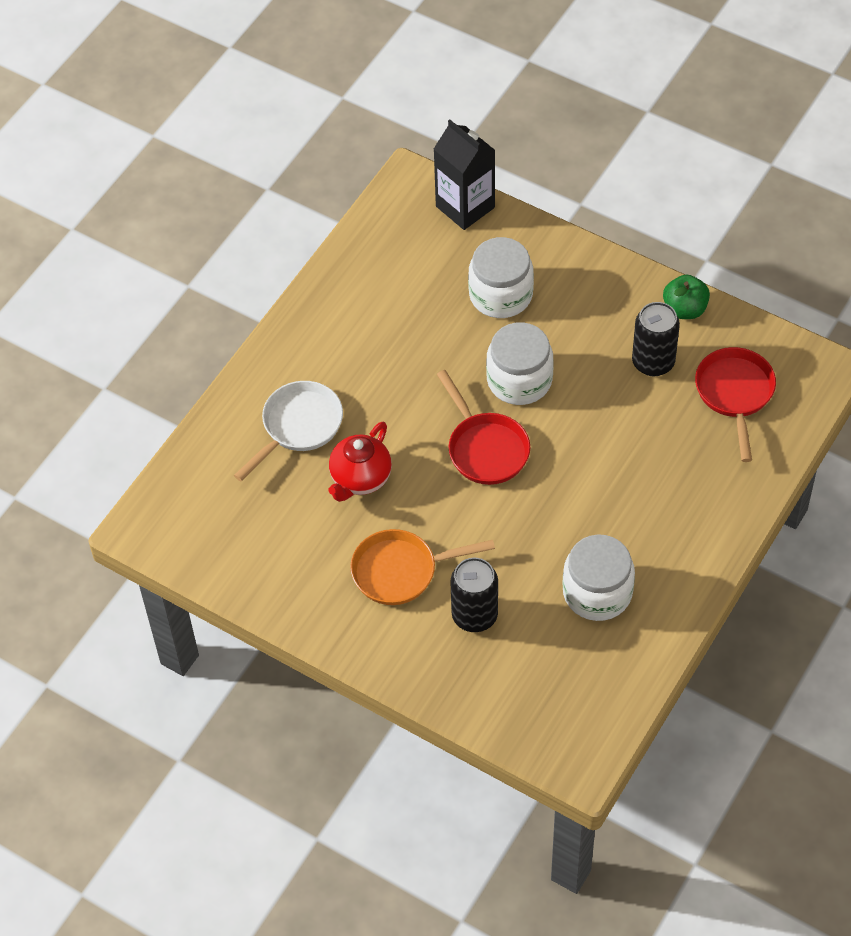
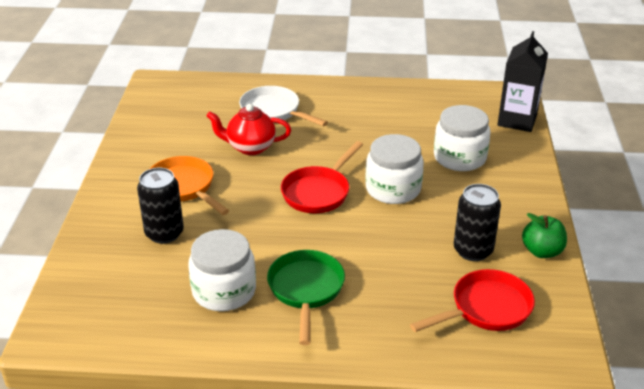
camera: 60 degrees right, 20 degrees down
white pan [234,381,343,481] -> white pan turned 150 degrees counterclockwise [239,86,328,126]
none -> green pan [267,250,345,345]

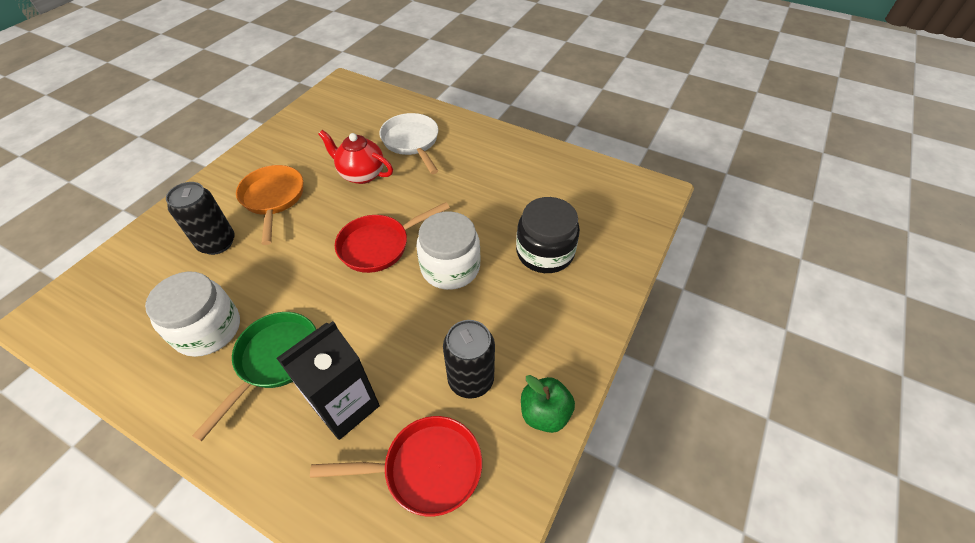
camera: 25 degrees right, 15 degrees up
white jar [434,105,491,171] -> black jar [516,197,580,273]
black carton [497,31,548,132] -> black carton moved to [277,321,380,440]

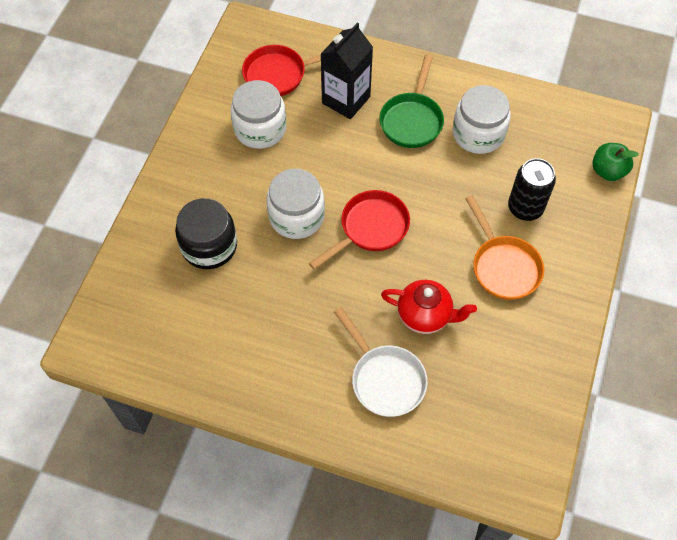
camera: 170 degrees right, 10 degrees up
black can [443,320,495,399] -> white jar [230,80,286,149]
green apple [521,375,575,433] -> green apple moved to [592,143,639,181]

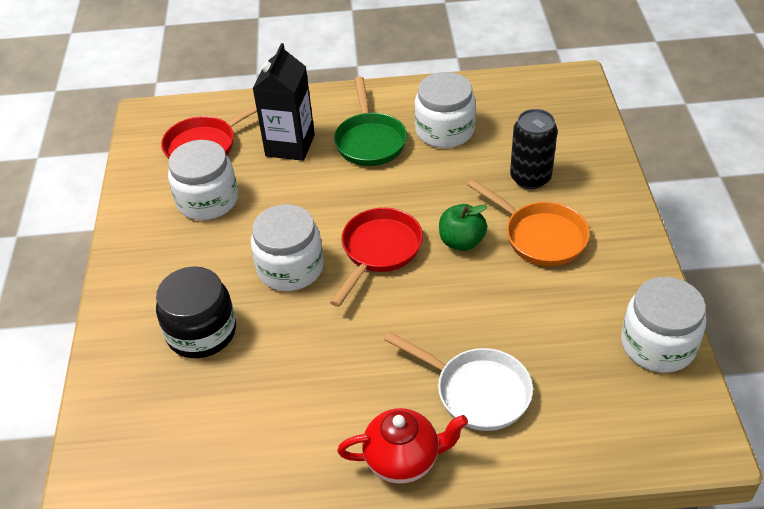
camera: 20 degrees left, 15 degrees down
red teapot [381,280,477,334] -> red teapot moved to [337,408,468,484]
green apple [592,143,639,181] -> green apple moved to [439,204,488,251]
none -> white jar [621,277,706,373]

